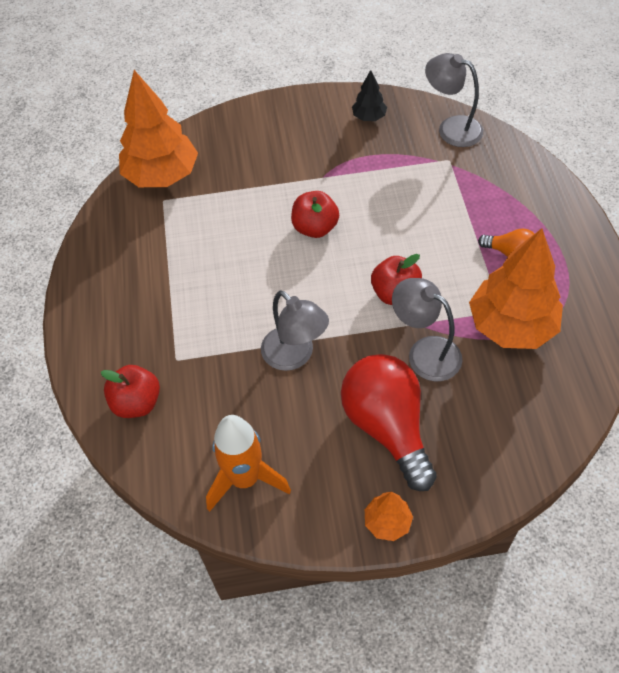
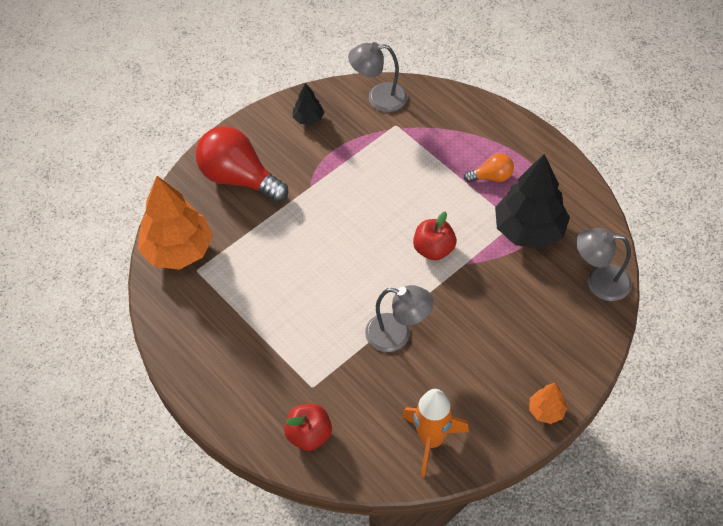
camera: 35 degrees left, 0 degrees up
red apple [291,191,339,238] -> none
red light bulb [341,354,437,491] -> red light bulb moved to [196,126,288,203]
grey lamp [392,278,462,381] -> grey lamp moved to [576,228,632,301]
orange tree [469,228,563,349] -> black tree [495,154,570,249]

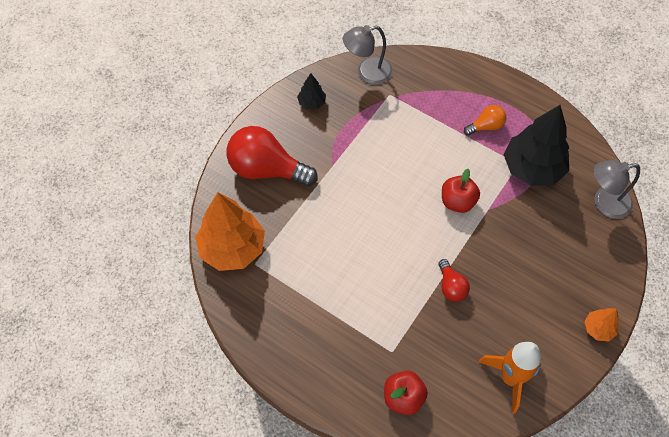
camera: 15 degrees left, 5 degrees up
grey lamp [365,285,434,352] -> red light bulb [438,259,470,302]

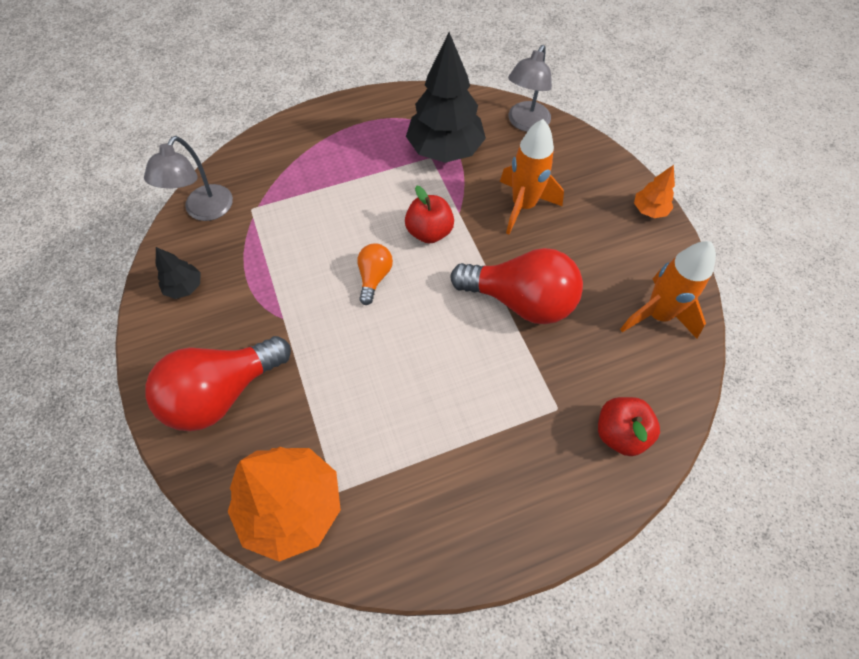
camera: 55 degrees left, 0 degrees up
red light bulb [438,259,470,302] -> red light bulb [450,248,583,324], size x2.02
orange light bulb [464,105,506,136] -> orange light bulb moved to [357,244,393,305]
none -> orange rocket [500,119,564,234]

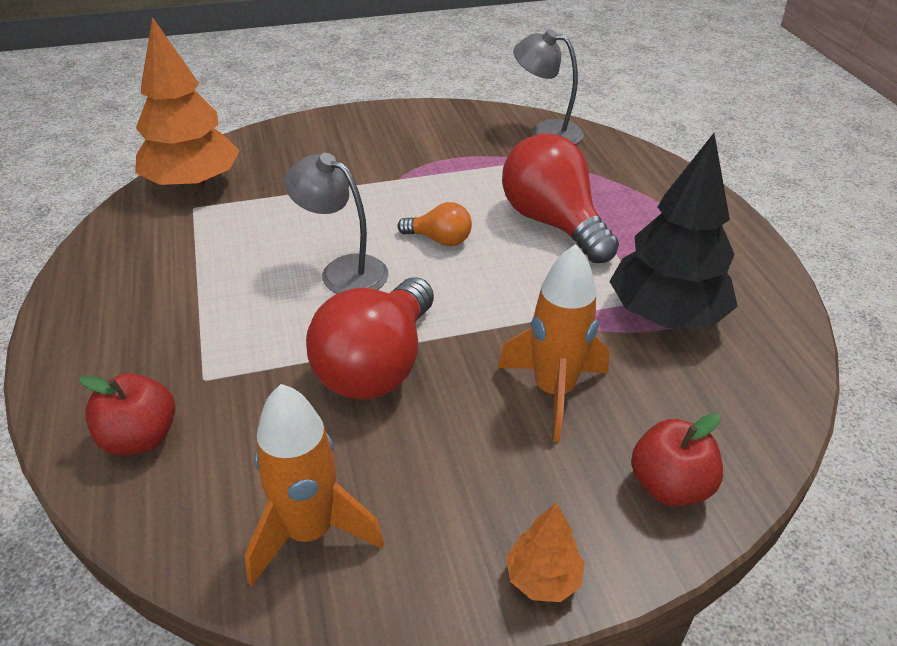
camera: 95 degrees right, 20 degrees down
red light bulb [145,336,291,431] -> red light bulb moved to [502,133,619,263]
black tree [156,247,201,299] -> none
red apple [405,185,454,244] -> red apple moved to [631,413,723,506]
grey lamp [508,45,552,132] -> grey lamp moved to [284,153,388,294]

